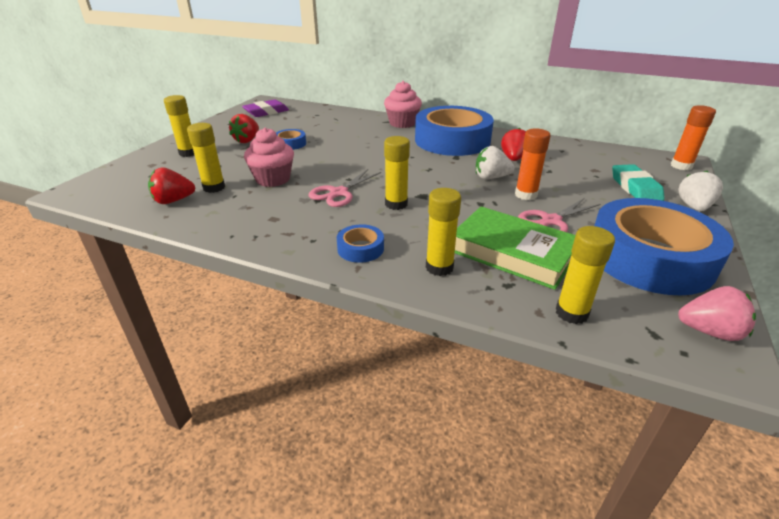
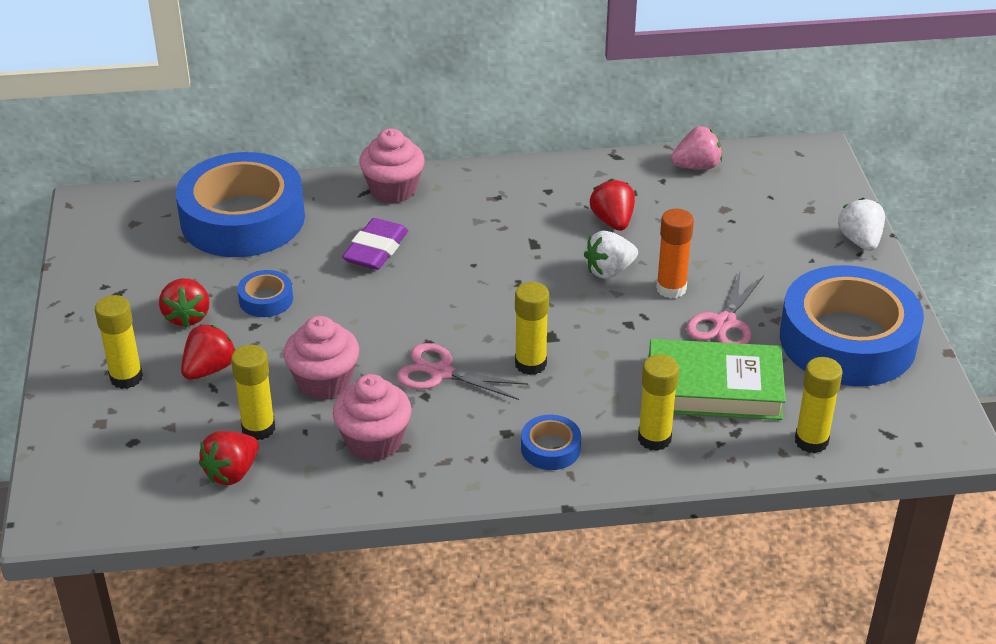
camera: 30 degrees left, 5 degrees up
purple eraser [242,99,289,117] -> purple eraser moved to [342,218,408,270]
pink scissors [309,169,381,207] -> pink scissors turned 105 degrees clockwise [397,343,528,400]
blue tape [415,106,494,156] -> blue tape moved to [176,152,305,257]
turquoise eraser [612,164,664,201] -> none
orange glue stick [671,105,716,170] -> none
pink strawberry [678,286,756,341] -> pink strawberry moved to [671,126,722,169]
none -> red strawberry [181,324,236,380]
none -> pink cupcake [333,374,412,461]

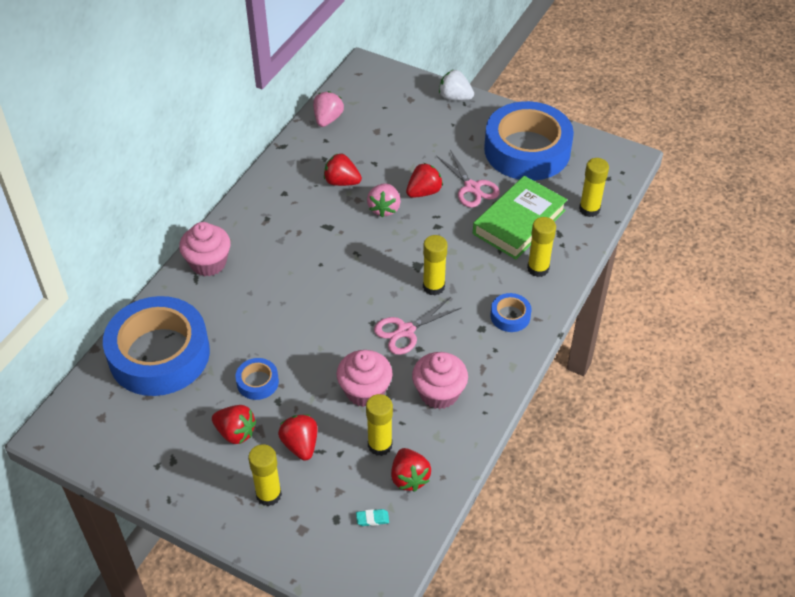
camera: 55 degrees left, 10 degrees up
purple eraser [342,218,408,270] -> none
white strawberry [584,231,638,279] -> pink strawberry [367,183,401,217]
orange glue stick [656,209,694,298] -> red strawberry [406,163,443,198]
none -> turquoise eraser [356,509,389,526]

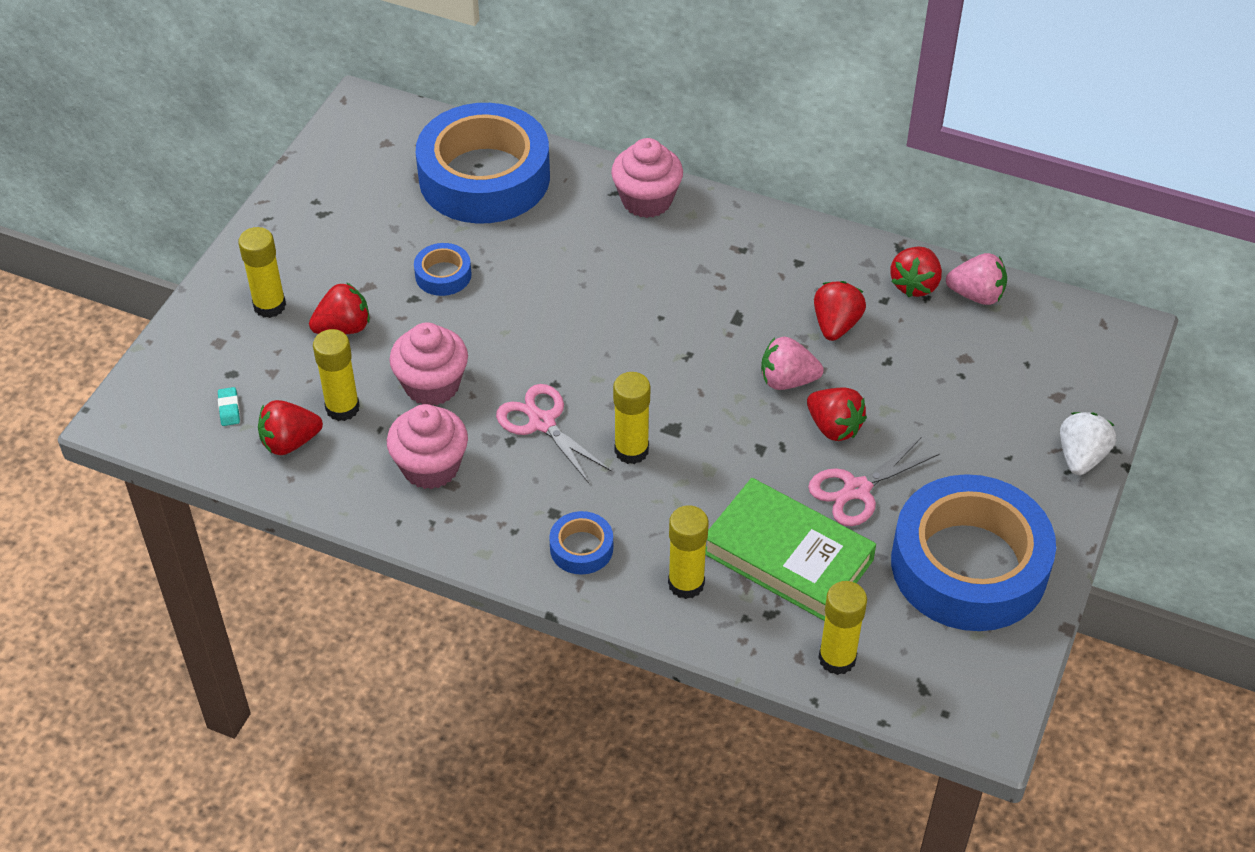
camera: 85 degrees right, 0 degrees up
red strawberry [212,405,256,444] -> red strawberry moved to [890,247,942,297]

